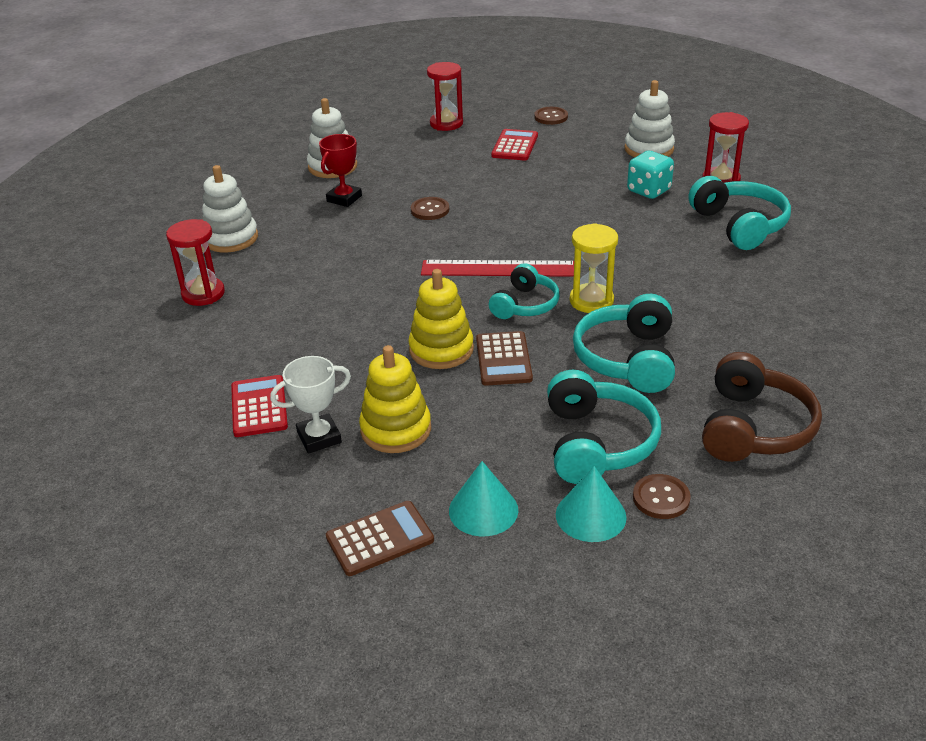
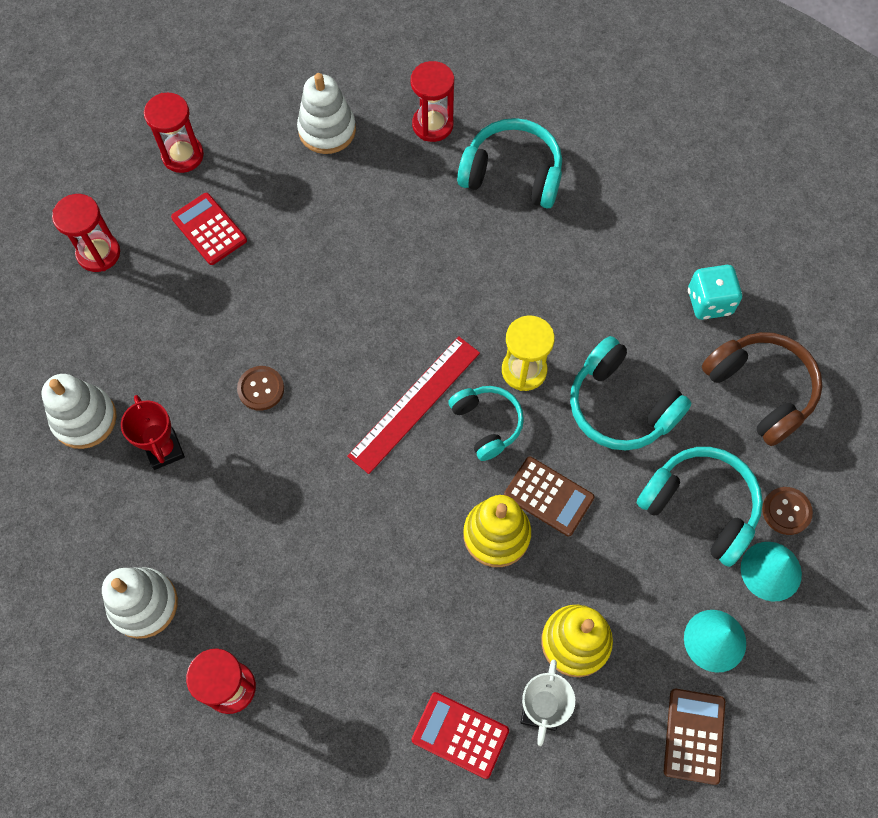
camera: 55 degrees left, 30 degrees up
brown button [534,107,568,125] -> red hourglass [144,93,204,173]
turquoise dice [627,151,674,199] -> turquoise dice moved to [688,265,743,320]

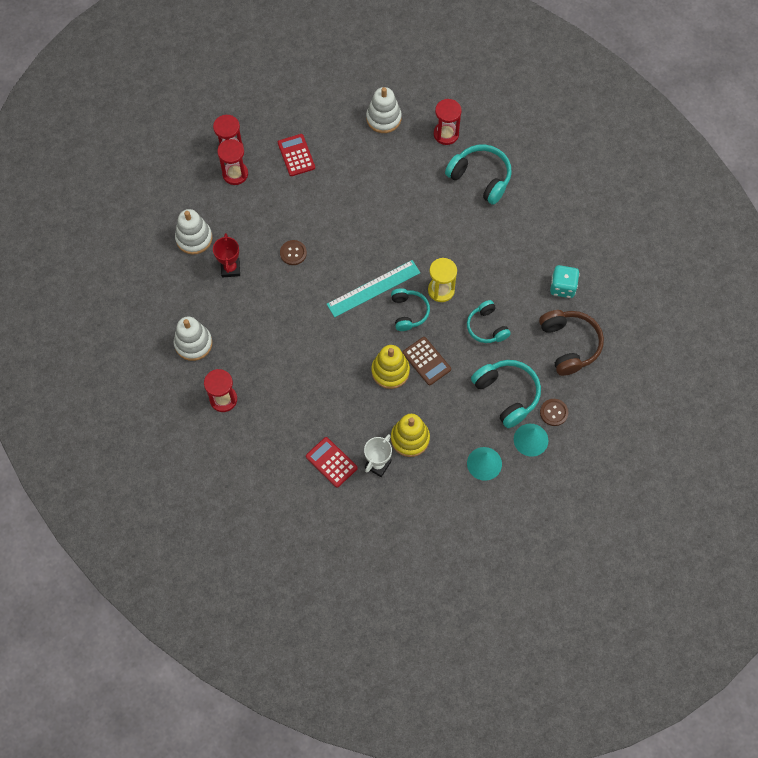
camera: 20 degrees right, 0 degrees up
red hourglass [144,93,204,173] -> red hourglass moved to [217,139,248,185]
red ruler [347,336,480,474] -> turquoise ruler [327,260,421,317]
turquoise headphones [570,336,692,451] -> turquoise headphones [467,300,511,343], size x0.66
brown calculator [664,689,725,785] -> none

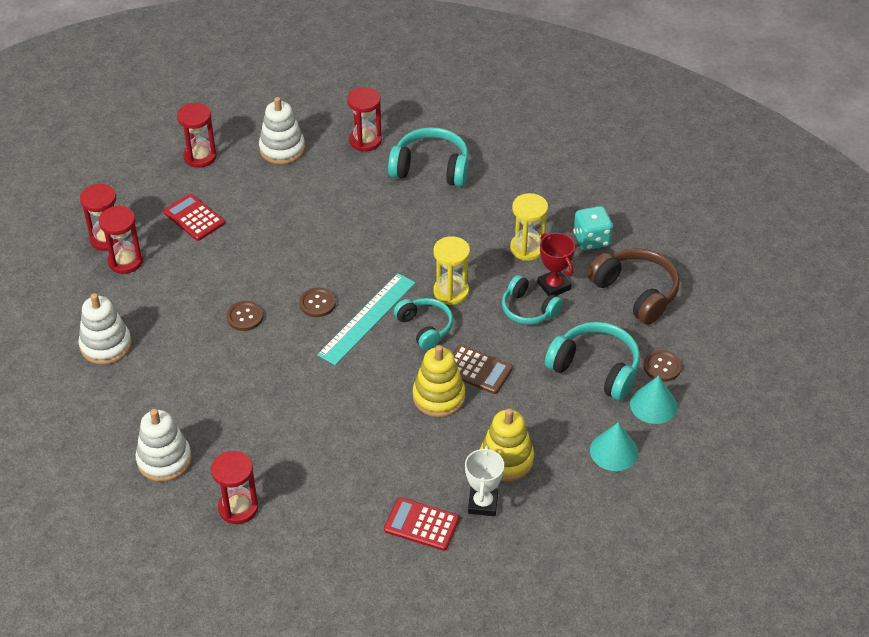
camera: 25 degrees left, 20 degrees down
red trophy [213,233,240,278] -> red trophy moved to [537,233,575,296]
none -> red hourglass [177,103,217,168]
none -> brown button [299,288,336,317]
none -> yellow hourglass [510,193,548,261]

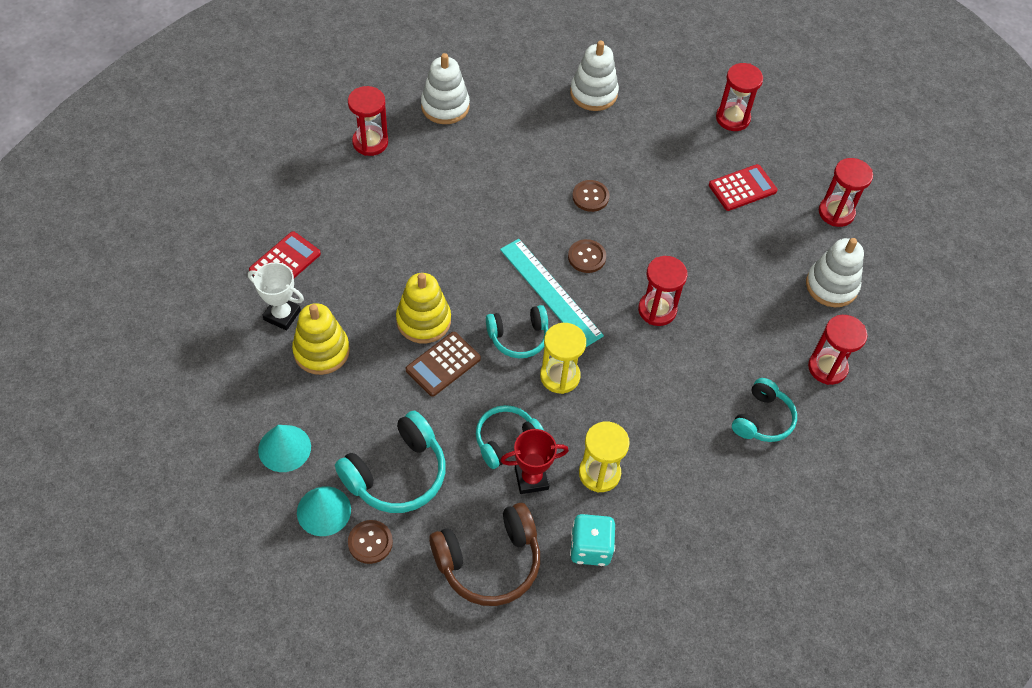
camera: 105 degrees right, 10 degrees up
red hourglass [99,206,143,274] -> red hourglass moved to [638,256,687,326]
turquoise headphones [388,127,469,187] -> turquoise headphones [732,378,797,442], size x0.66

